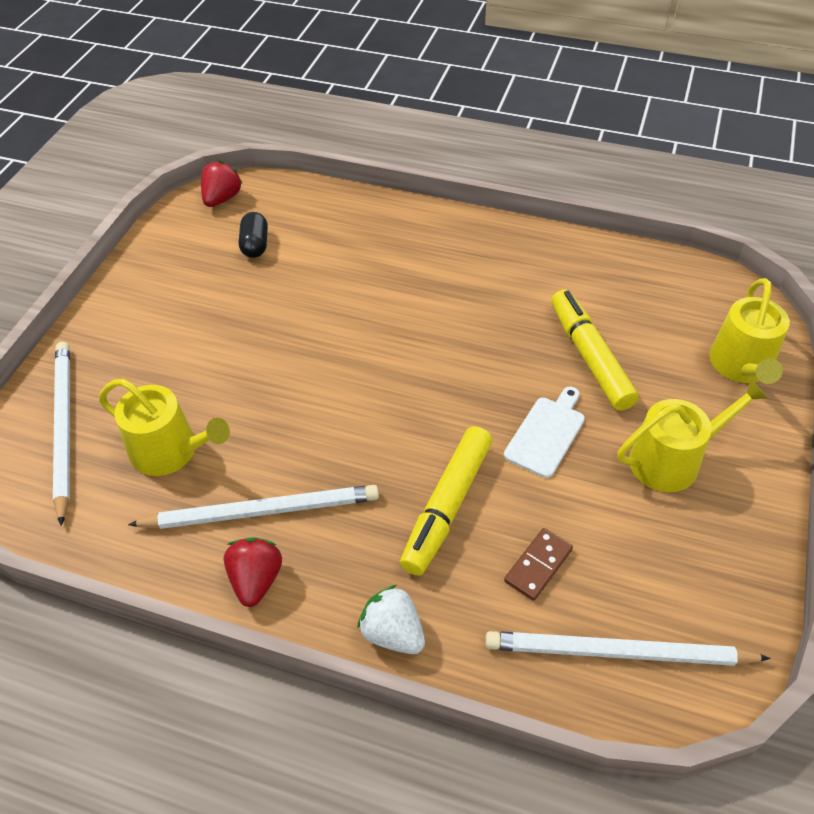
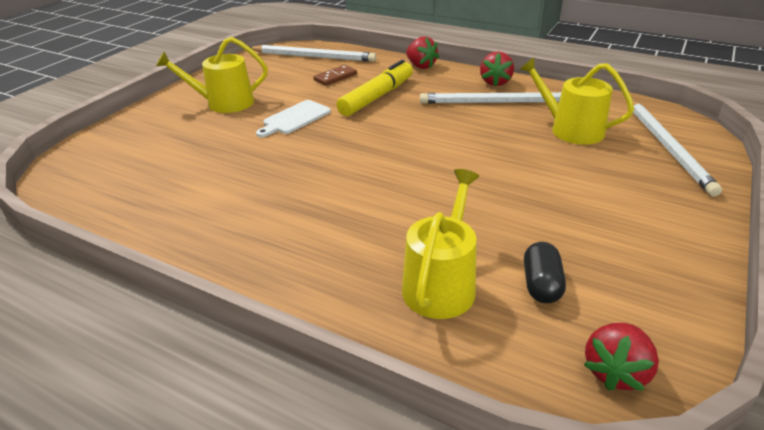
camera: 170 degrees left, 15 degrees down
white strawberry [357,585,425,654] -> red strawberry [406,36,439,69]
yellow marker [551,290,639,411] -> none
yellow watering can [709,278,790,384] -> yellow watering can moved to [402,169,479,319]

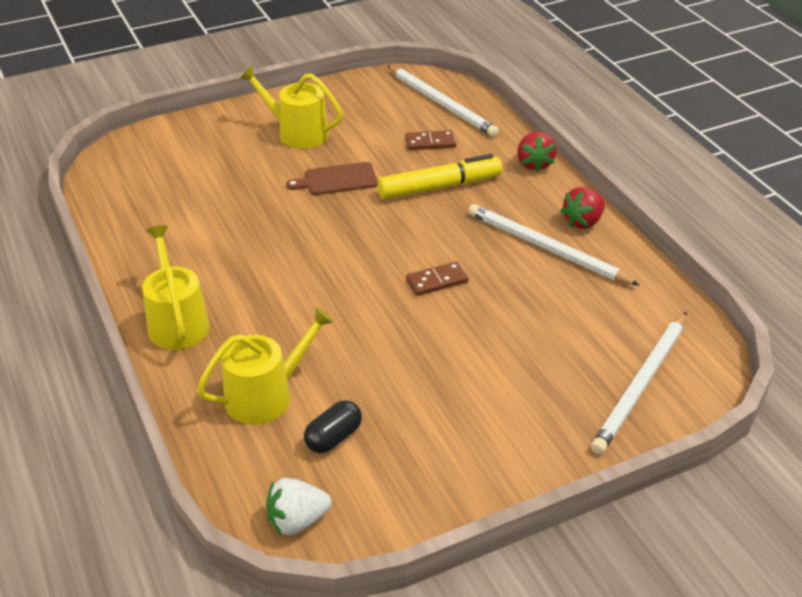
camera: 35 degrees right, 5 degrees up
white cutting board [256,100,331,137] -> brown cutting board [286,162,378,195]
yellow watering can [519,57,634,145] -> yellow watering can moved to [142,225,210,350]
red strawberry [584,323,659,391] -> white strawberry [266,478,332,535]
none -> brown domino [406,261,469,296]

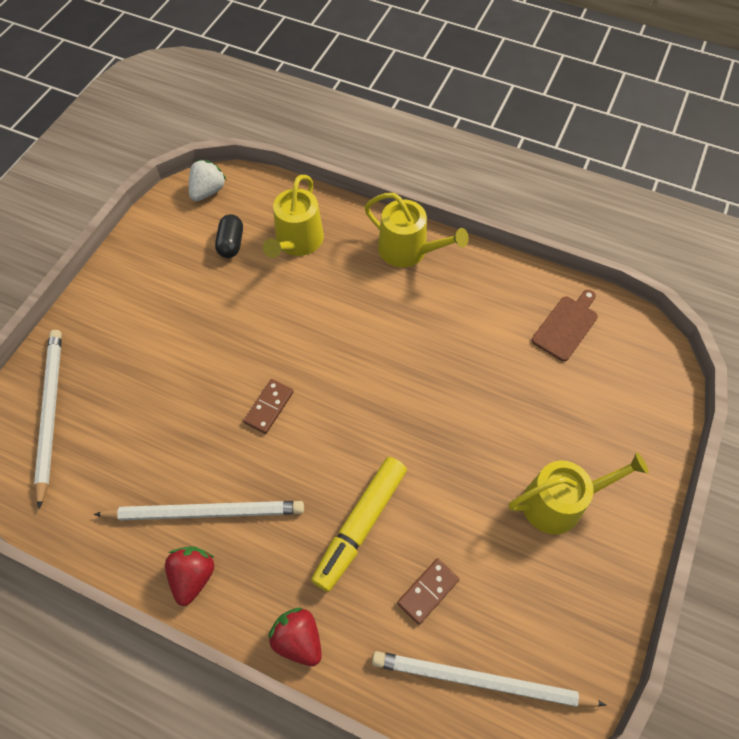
camera: 140 degrees right, 20 degrees up
brown cutting board [286,162,378,195] -> brown cutting board moved to [532,290,598,361]

